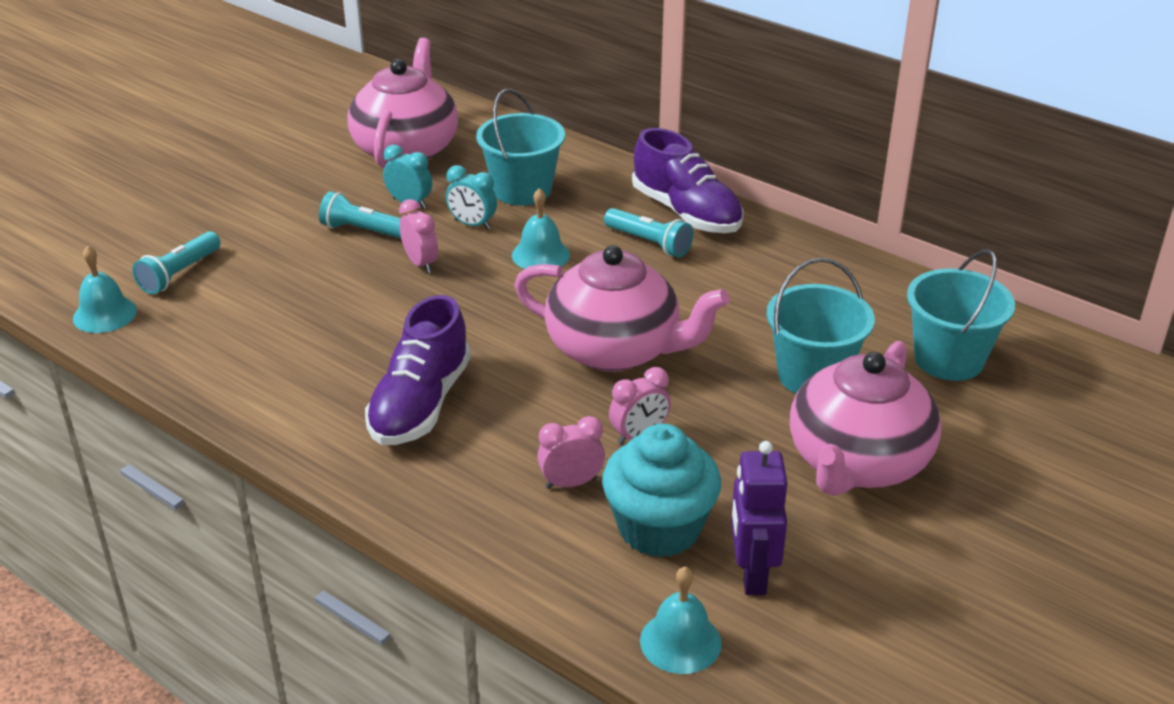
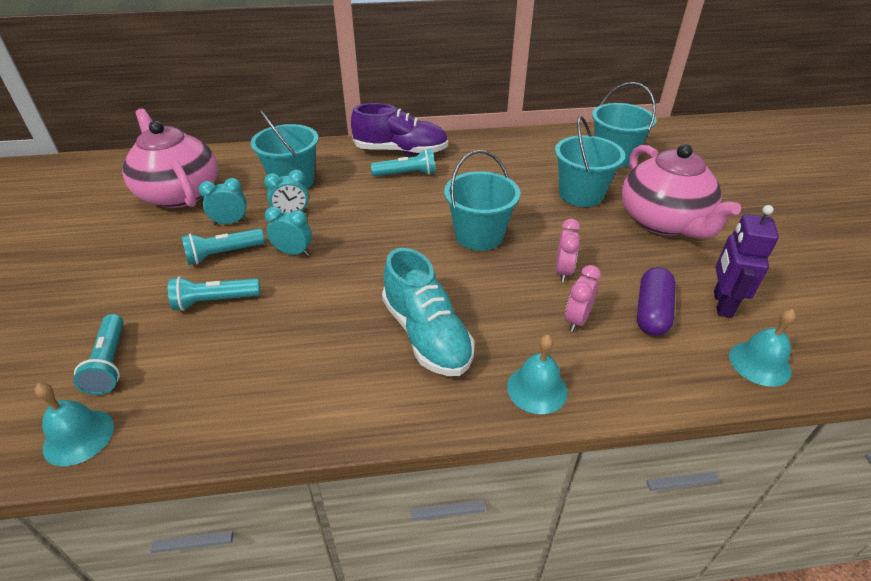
camera: 45 degrees left, 5 degrees up
purple shoe [365,295,471,445] -> turquoise shoe [382,248,475,376]
pink clock [399,199,438,273] -> turquoise clock [265,206,312,256]
turquoise bell [512,188,570,269] -> turquoise bell moved to [507,335,568,414]
pink teapot [514,245,729,372] -> turquoise bucket [444,150,520,251]
turquoise cupcake [602,424,721,558] -> purple capsule [637,267,676,336]
purple robot [731,441,788,595] -> purple robot turned 60 degrees clockwise [714,205,779,318]
none -> turquoise flashlight [168,276,260,311]

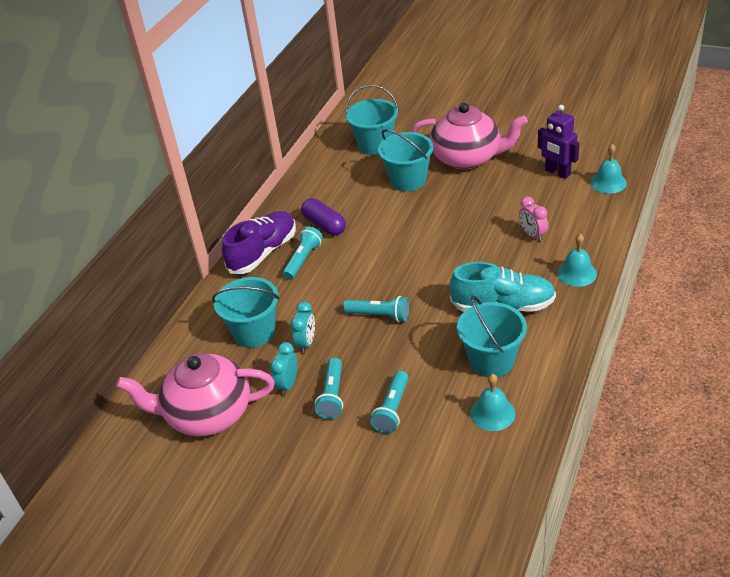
camera: 55 degrees left, 0 degrees up
turquoise bell [35,383,114,466] -> turquoise bell moved to [470,374,516,431]
turquoise flashlight [73,314,124,395] -> turquoise flashlight moved to [343,296,409,322]
turquoise clock [265,206,312,256] -> none
turquoise bucket [444,150,520,251] -> turquoise bucket moved to [457,296,527,377]
pink clock [555,219,580,282] -> none
purple capsule [637,267,676,336] -> purple capsule moved to [301,198,346,236]

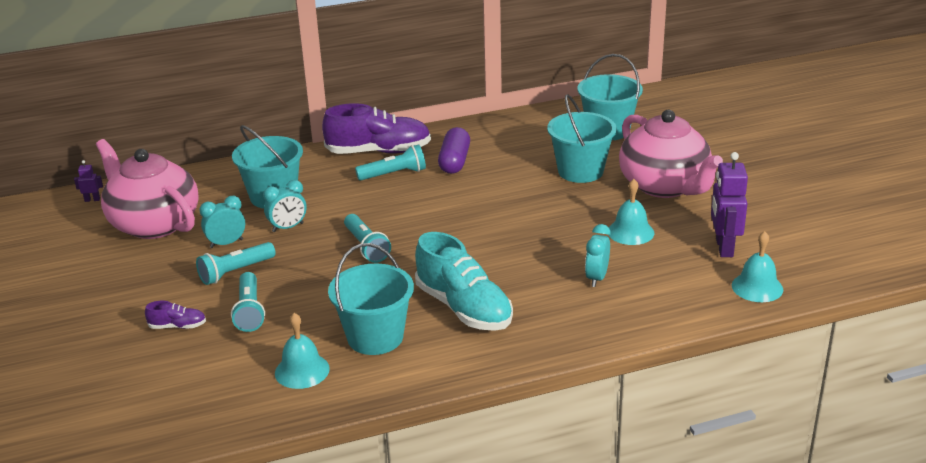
camera: 45 degrees right, 10 degrees down
turquoise flashlight [370,371,409,434] -> turquoise flashlight turned 75 degrees counterclockwise [231,272,265,332]
pink clock [519,197,548,242] -> turquoise clock [585,224,611,287]
turquoise bell [557,234,597,287] -> turquoise bell moved to [609,179,654,245]
none -> purple robot [74,160,103,202]
none -> purple shoe [145,301,206,329]

